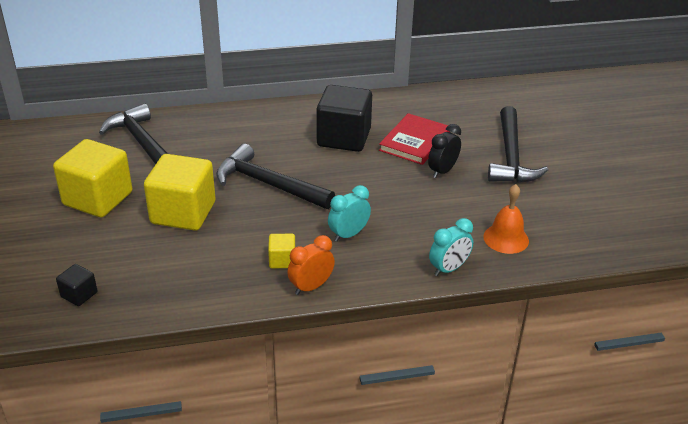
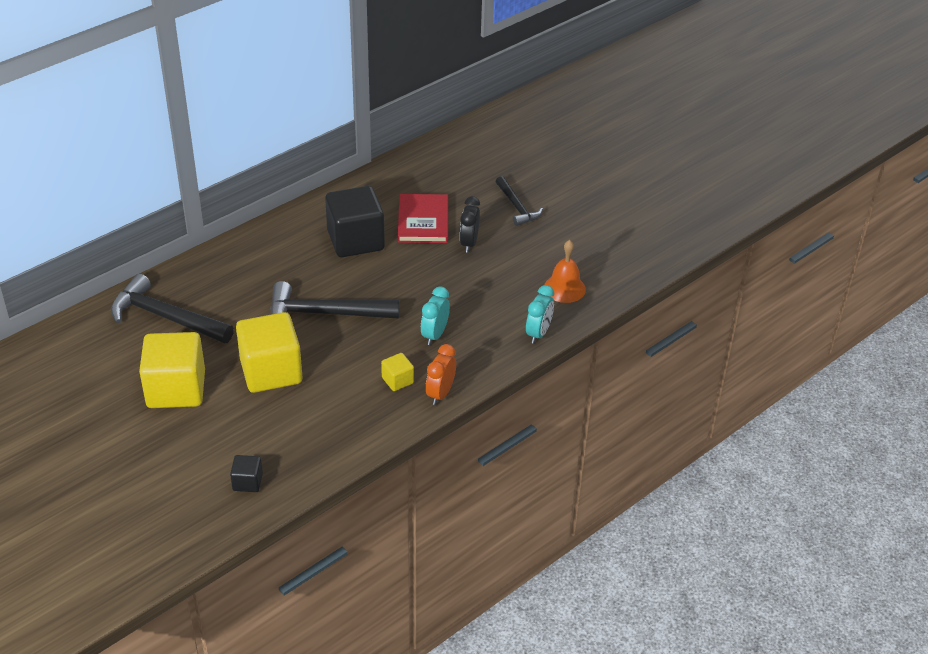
camera: 30 degrees left, 5 degrees up
black hammer [488,106,549,183] -> black hammer [495,176,543,226], size x0.60

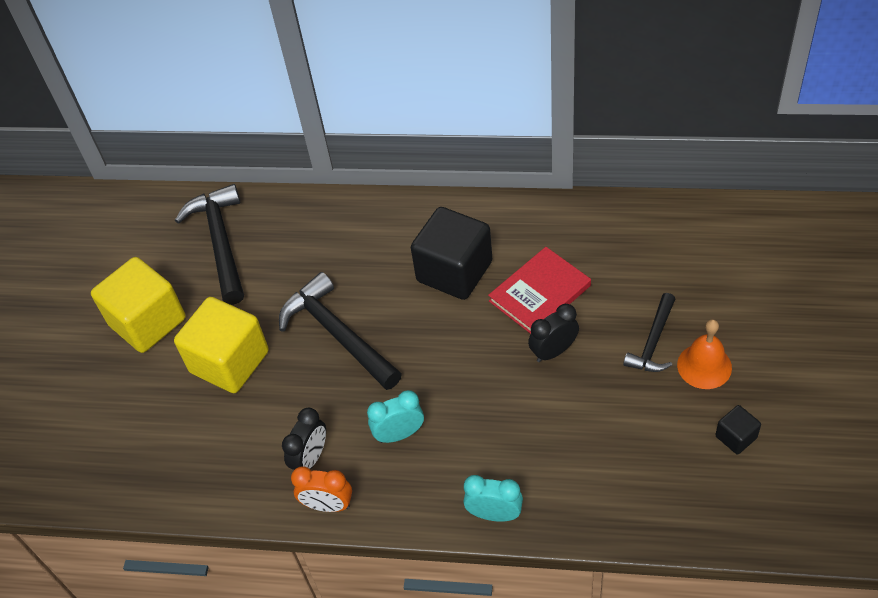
camera: 55 degrees right, 10 degrees up
black cube [230,455,263,492] -> black cube moved to [715,405,761,454]
yellow cube [381,353,414,391] -> black clock [282,408,326,470]
orange clock [426,344,456,405] -> orange clock turned 150 degrees counterclockwise [291,466,352,512]
turquoise clock [526,285,554,344] -> turquoise clock turned 150 degrees counterclockwise [463,475,523,522]
orange bell [544,240,586,303] -> orange bell moved to [677,319,732,389]

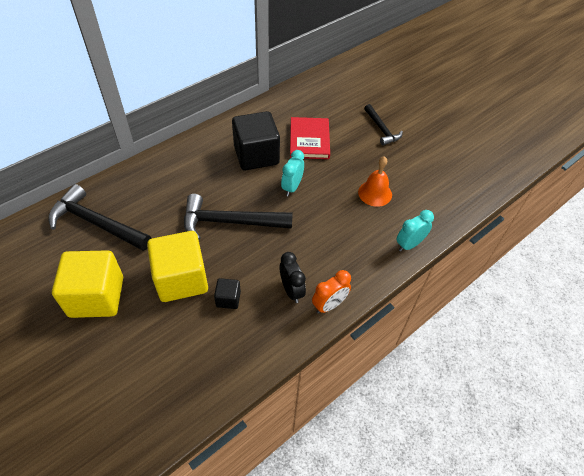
camera: 55 degrees left, 0 degrees up
turquoise clock [367,390,424,443] -> turquoise clock moved to [281,150,304,196]
black clock [528,304,579,362] -> none
orange bell [677,319,732,389] -> orange bell moved to [358,156,392,207]
black cube [715,405,761,454] -> black cube moved to [214,278,241,309]

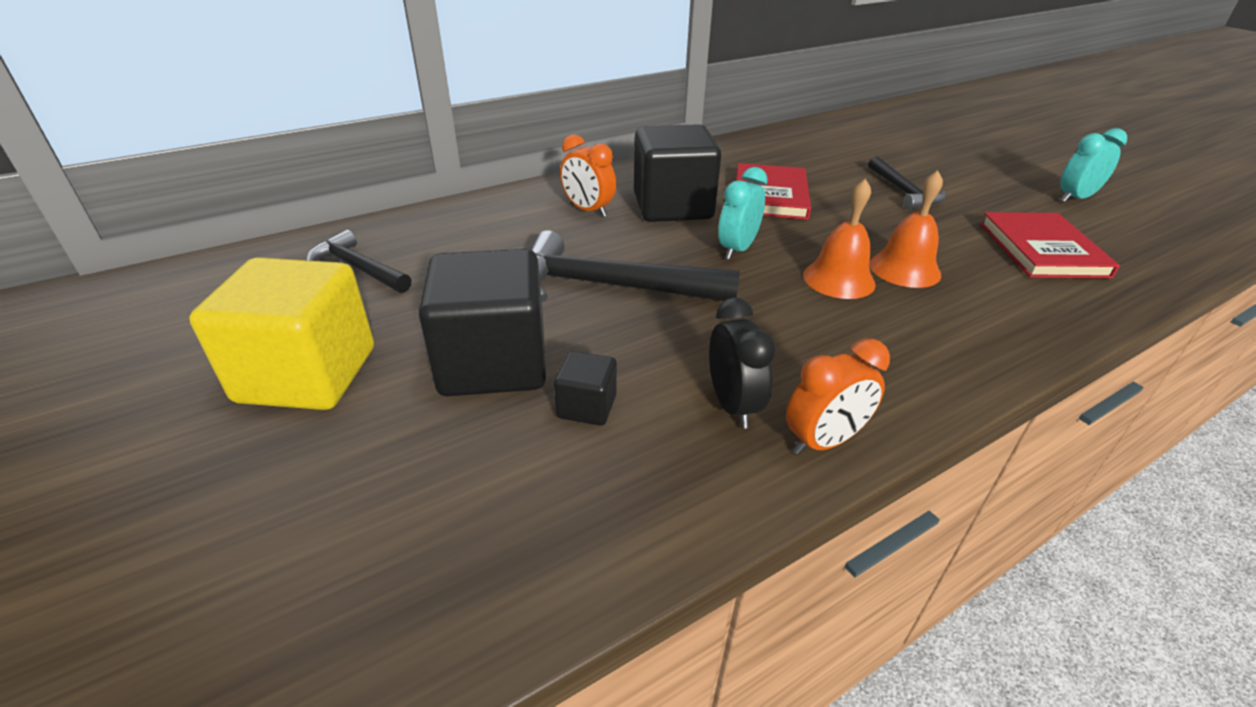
camera: 10 degrees right, 15 degrees down
black hammer [48,184,151,251] -> black hammer [306,230,411,293], size x0.60
yellow cube [147,231,208,302] -> black cube [418,249,546,396]
turquoise clock [397,210,434,252] -> turquoise clock moved to [1060,128,1127,202]
none -> orange clock [560,134,616,217]
none -> orange bell [803,179,876,299]
none -> red book [980,212,1120,279]

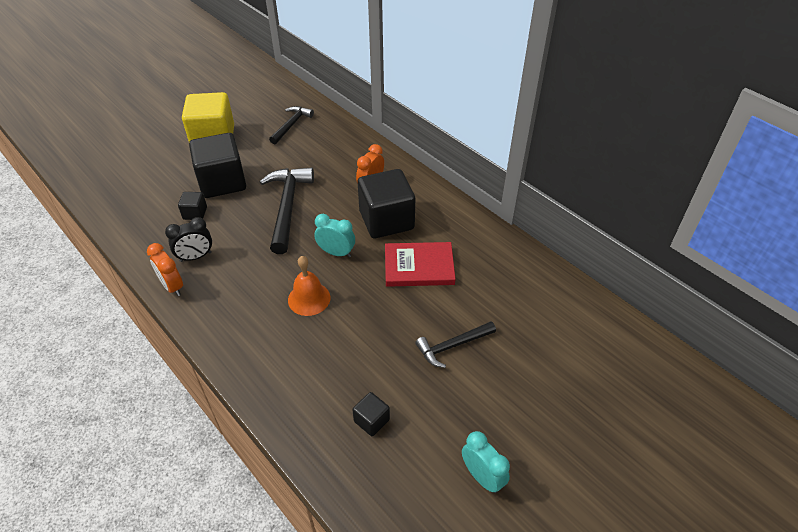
camera: 80 degrees right, 10 degrees up
orange bell [869,170,943,288] -> none
red book [980,212,1120,279] -> black cube [352,392,390,436]

